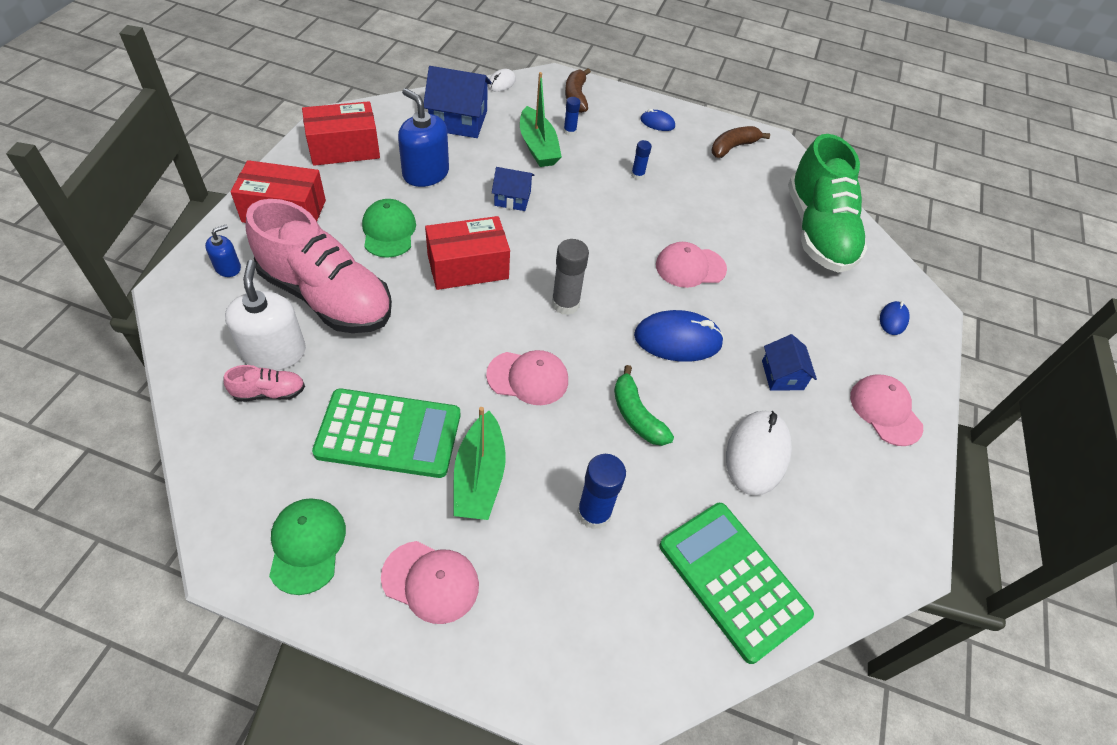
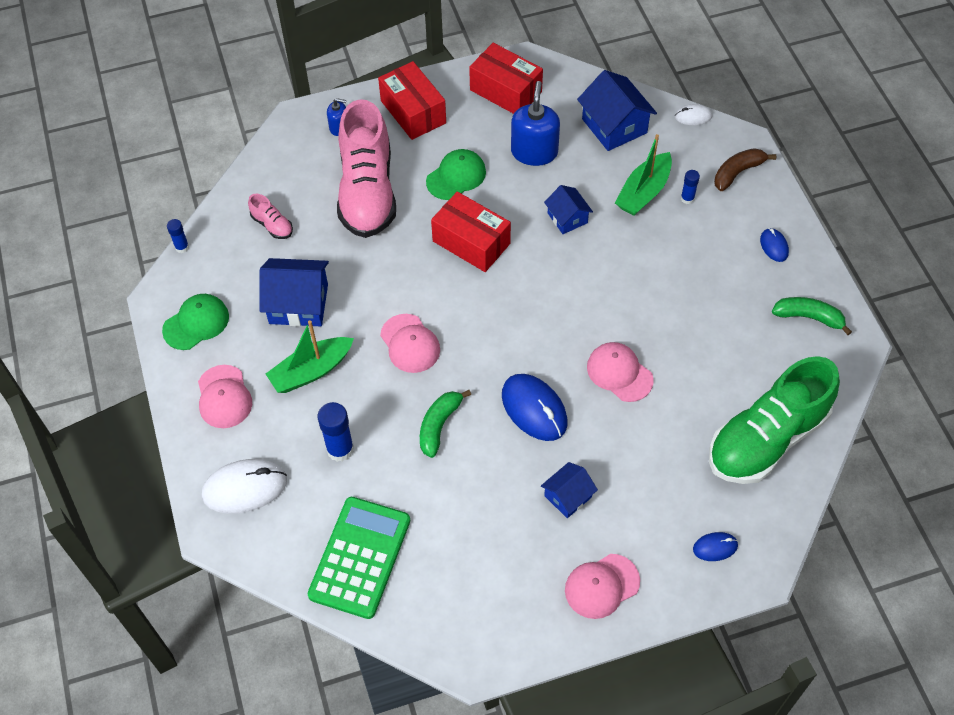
camera: 60 degrees right, 5 degrees up
white soap dispenser [225,260,306,371] -> none
green calculator [312,389,460,478] -> blue house [259,258,329,327]
grey glue stick [552,239,589,315] -> none
blue glue stick [631,140,652,180] -> blue glue stick moved to [167,219,189,253]
brown banana [711,126,770,158] -> green banana [772,297,852,335]
white mouse [726,411,792,496] -> white mouse moved to [202,459,287,514]
pink cap [850,374,923,446] -> pink cap turned 150 degrees counterclockwise [565,554,640,619]

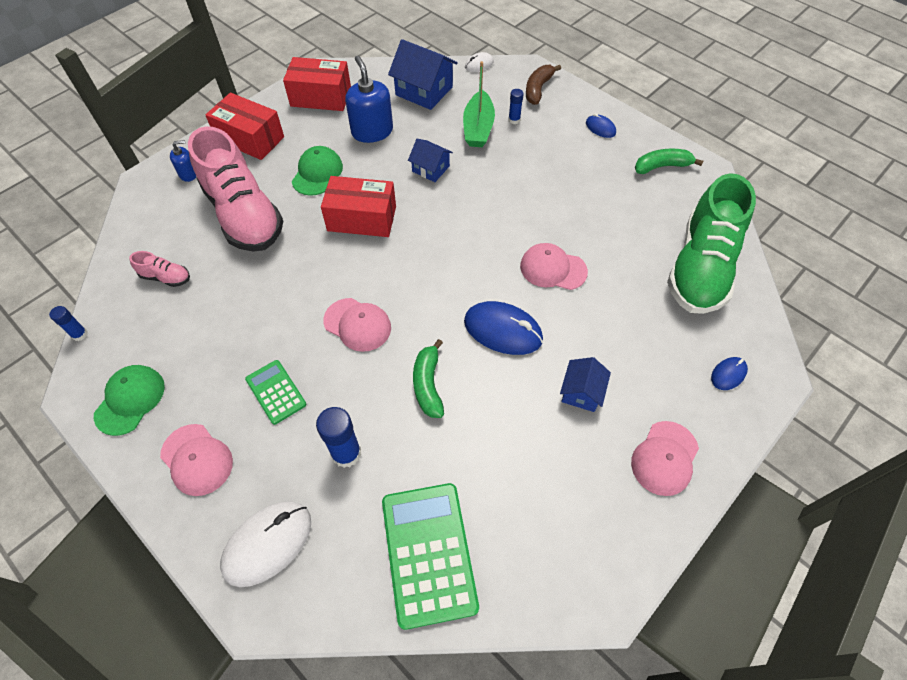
camera: 30 degrees left, 0 degrees up
blue house [259,258,329,327] -> none
green boat [266,320,354,393] -> green calculator [245,360,306,425]

